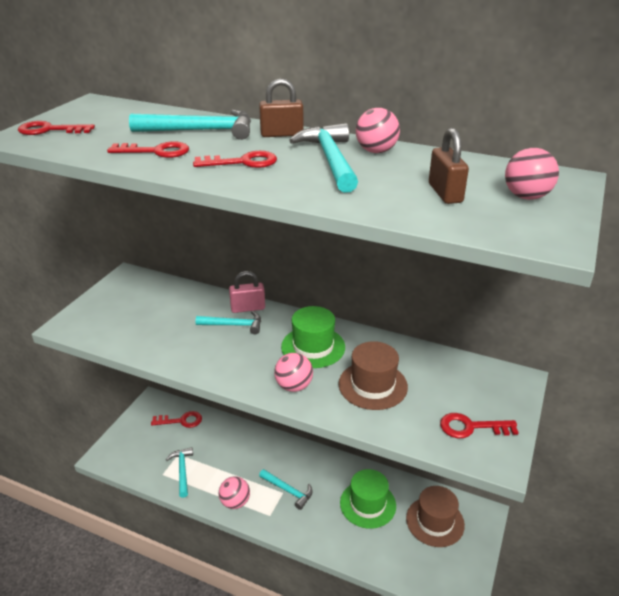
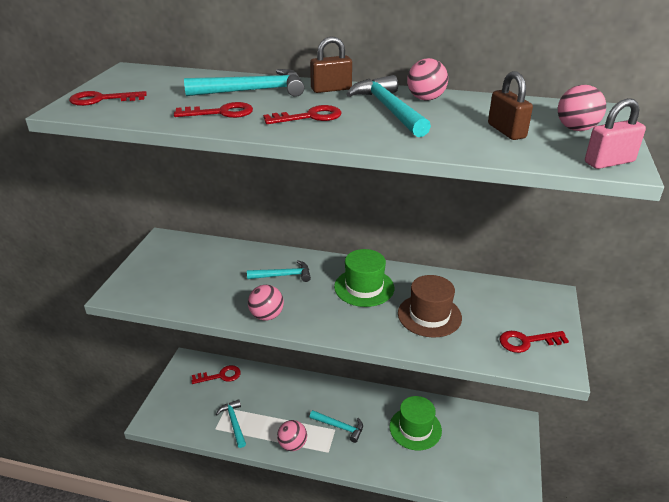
camera: 10 degrees left, 0 degrees up
pink padlock [229,271,265,313] -> pink padlock moved to [585,98,646,169]
pink ball [274,353,313,392] -> pink ball moved to [248,285,284,321]
brown hat [406,486,465,547] -> none

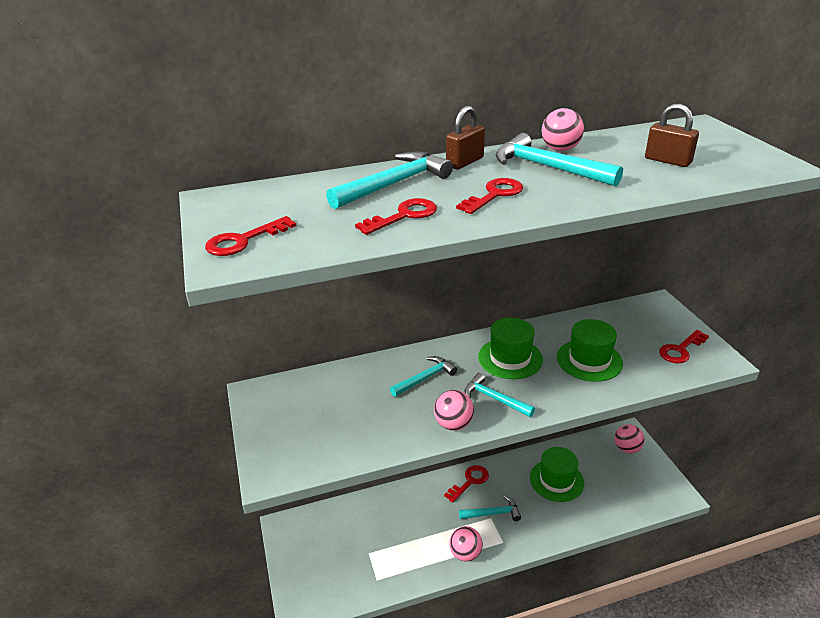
camera: 30 degrees left, 0 degrees up
red key [191,365,241,384] -> red key moved to [444,465,489,503]
turquoise hammer [216,399,246,448] -> turquoise hammer moved to [465,373,535,417]
brown hat [398,275,462,338] -> green hat [557,319,623,382]
pink ball [558,85,606,131] -> pink ball moved to [615,424,645,453]
pink padlock [585,98,646,169] -> none

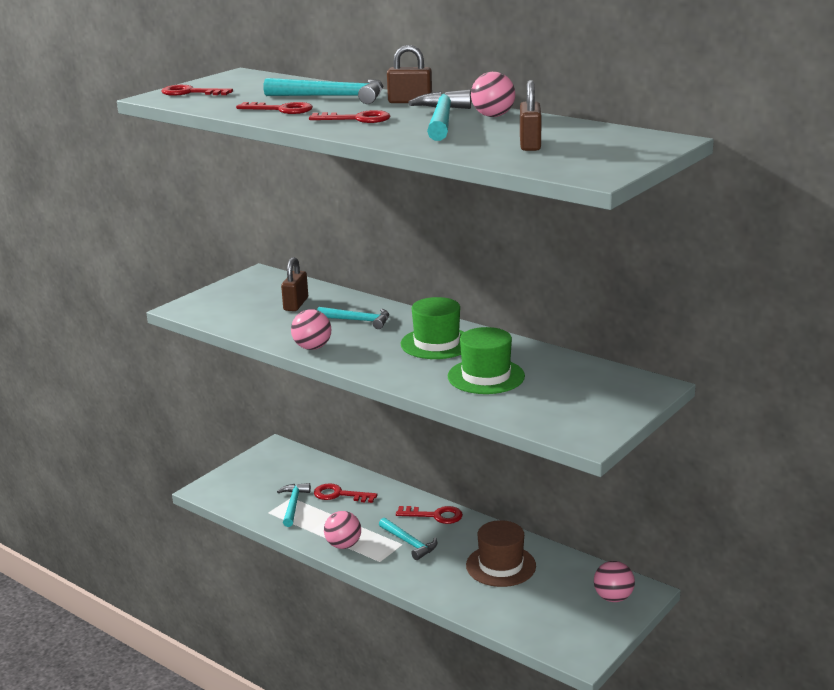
camera: 55 degrees right, 10 degrees down
turquoise hammer [465,373,535,417] -> turquoise hammer moved to [277,483,311,527]
green hat [530,447,584,502] -> brown hat [466,520,536,587]
red key [659,330,709,363] -> red key moved to [314,483,377,503]
none -> brown padlock [281,257,308,311]

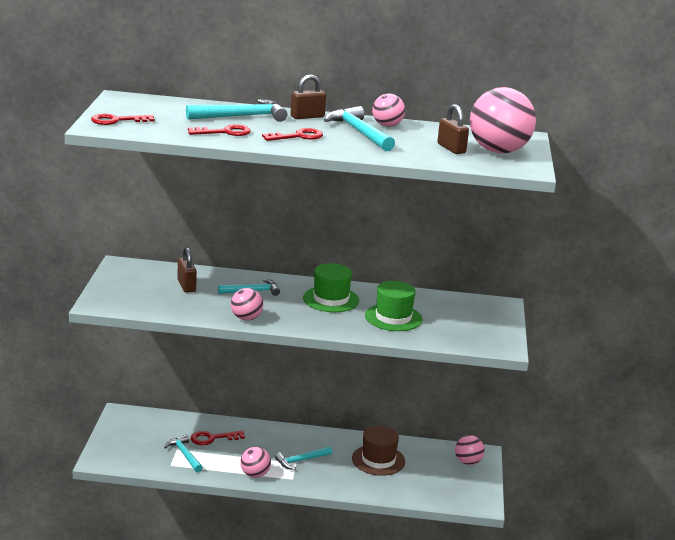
camera: 35 degrees left, 0 degrees up
turquoise hammer [379,518,438,560] -> turquoise hammer turned 135 degrees clockwise [275,446,332,470]
red key [396,506,463,524] -> none
none -> pink ball [470,87,536,153]

